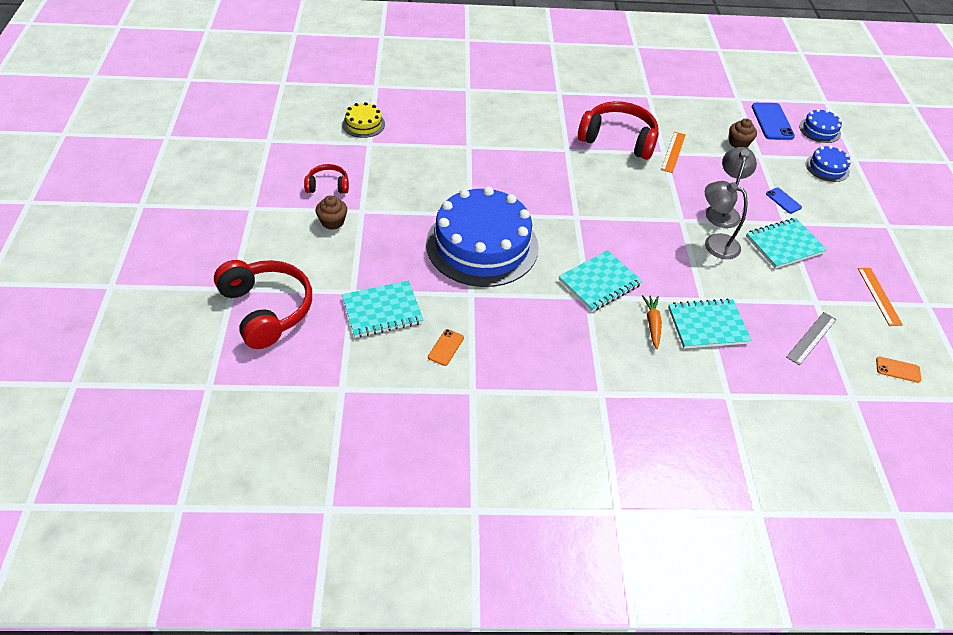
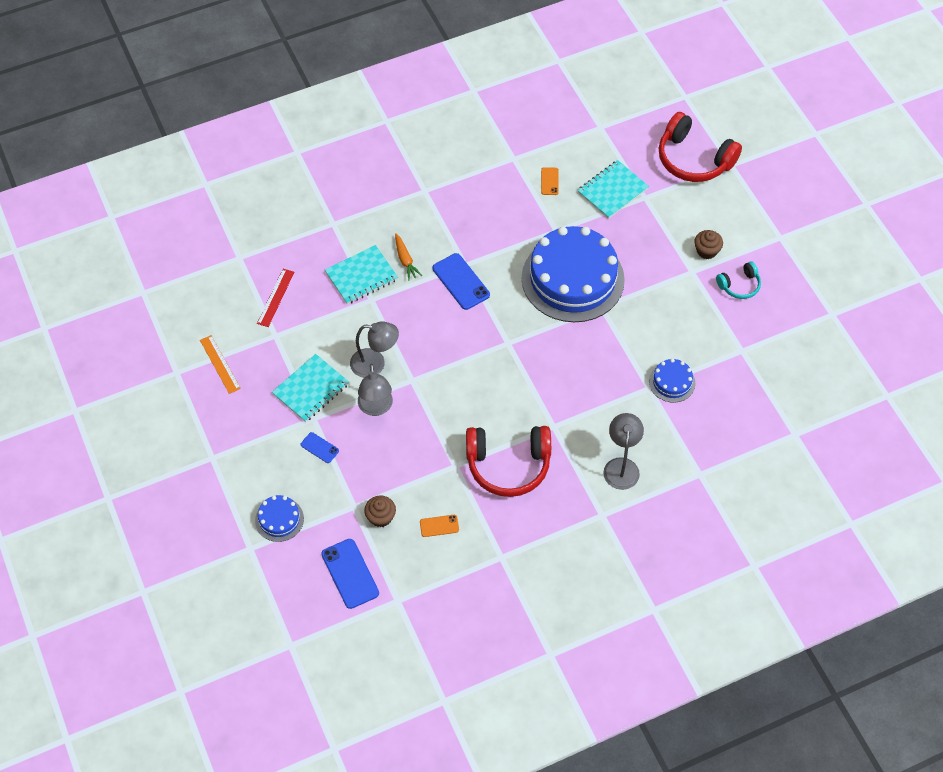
camera: 160 degrees right, 10 degrees up
red headphones [304,164,349,194] -> turquoise headphones [716,261,761,299]
yellow cake [342,102,385,138] -> none
turquoise notebook [558,250,643,312] -> blue phone [433,253,490,310]
orange ruler [661,132,686,173] -> none
grey ruler [786,312,837,365] -> red ruler [257,269,294,327]
blue cake [799,109,842,143] -> blue cake moved to [649,359,695,403]
orange phone [876,356,921,383] -> orange phone moved to [420,515,459,537]
none -> grey lamp [603,413,644,490]

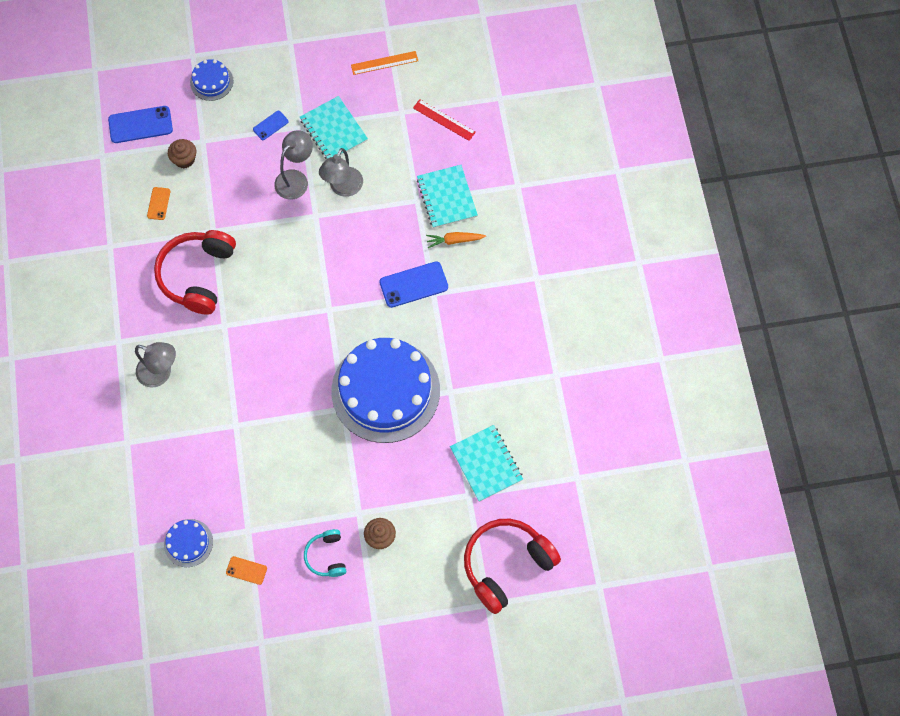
camera: 105 degrees right, 10 degrees up
grey lamp [358,364,393,416] -> grey lamp turned 120 degrees clockwise [274,130,313,200]
orange phone [541,167,559,195] -> orange phone moved to [226,556,267,585]
blue cake [649,359,695,403] -> blue cake moved to [164,519,213,567]

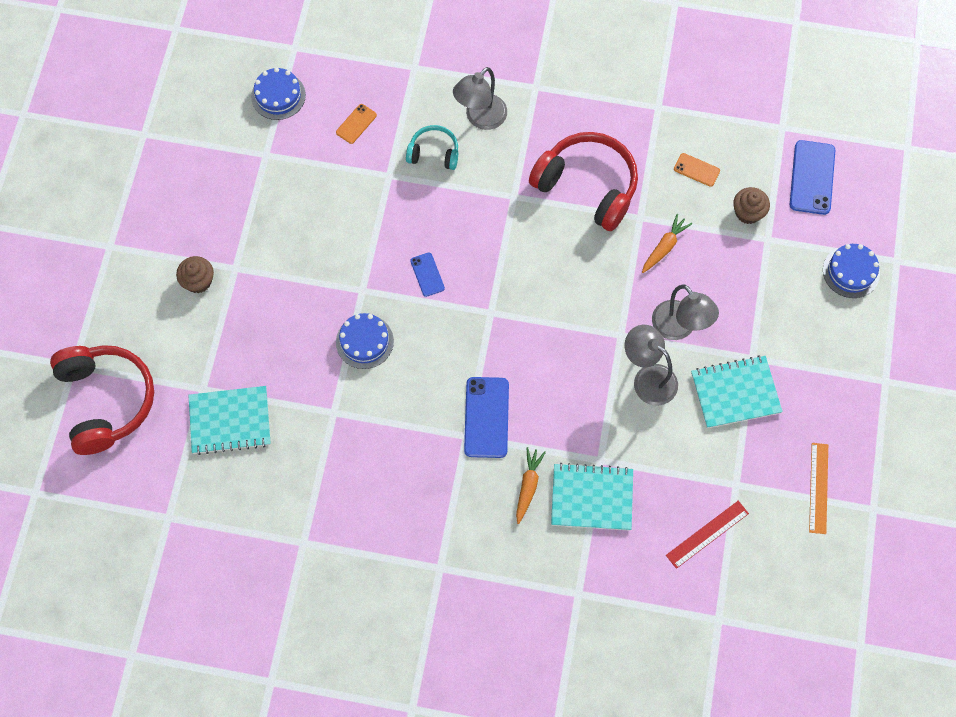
camera: 110 degrees right, 0 degrees up
orange phone [226,556,267,585] -> orange phone moved to [336,104,377,144]
blue phone [253,111,289,140] -> blue phone moved to [410,252,445,297]
turquoise headphones [304,529,346,577] -> turquoise headphones moved to [406,125,458,170]
blue cake [331,338,440,443] -> blue cake [336,313,394,369], size x0.43
none -> orange carrot [642,214,692,273]

